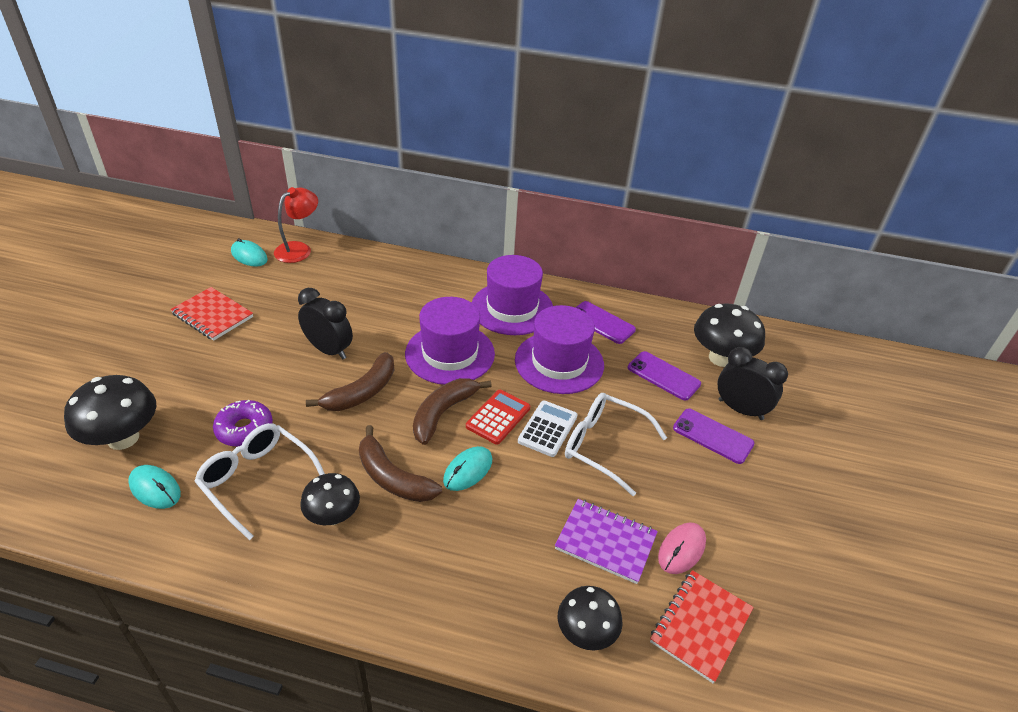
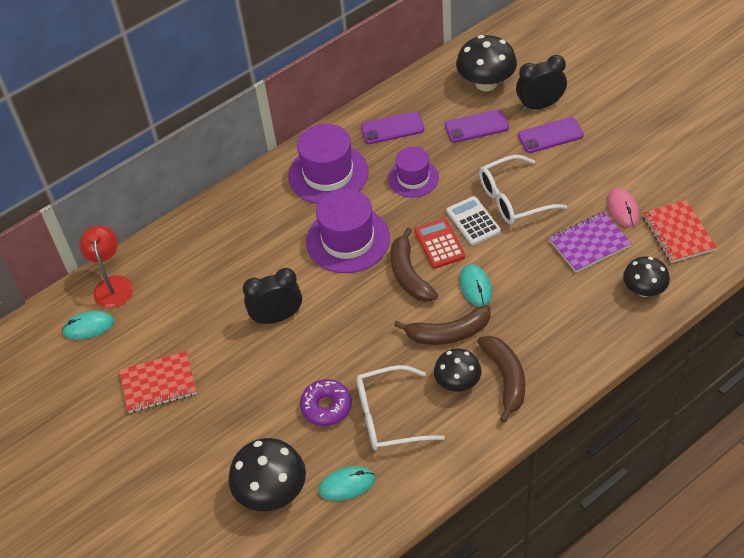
camera: 45 degrees left, 10 degrees up
brown banana [306,352,394,411] -> brown banana moved to [477,336,525,423]
purple hat [515,305,604,394] -> purple hat [388,147,439,197], size x0.63

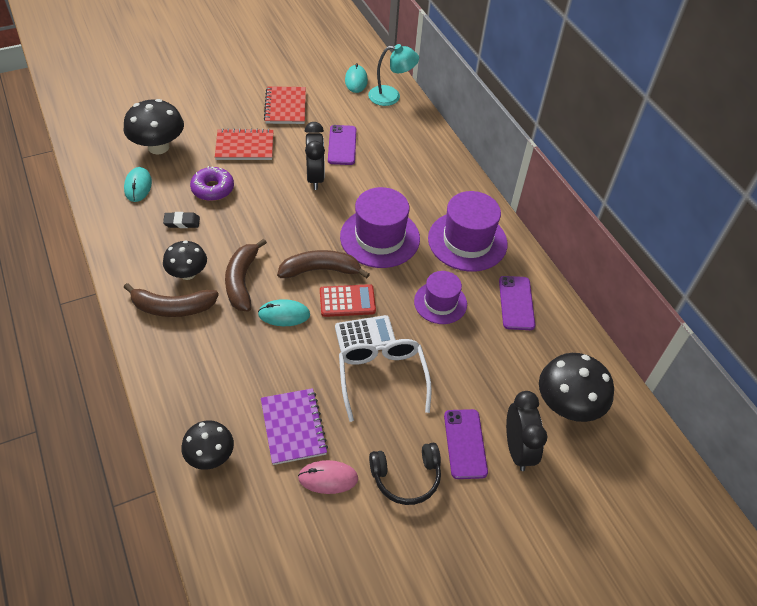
camera: 95 degrees right, 0 degrees up
red lamp [79,225,133,308] -> turquoise lamp [368,44,419,106]
white glasses [356,365,445,450] -> black eraser [163,212,200,228]
purple phone [445,109,509,143] -> purple phone moved to [328,125,356,165]
red notebook [643,200,717,263] -> red notebook moved to [215,128,274,160]
none -> black headphones [369,442,441,505]

